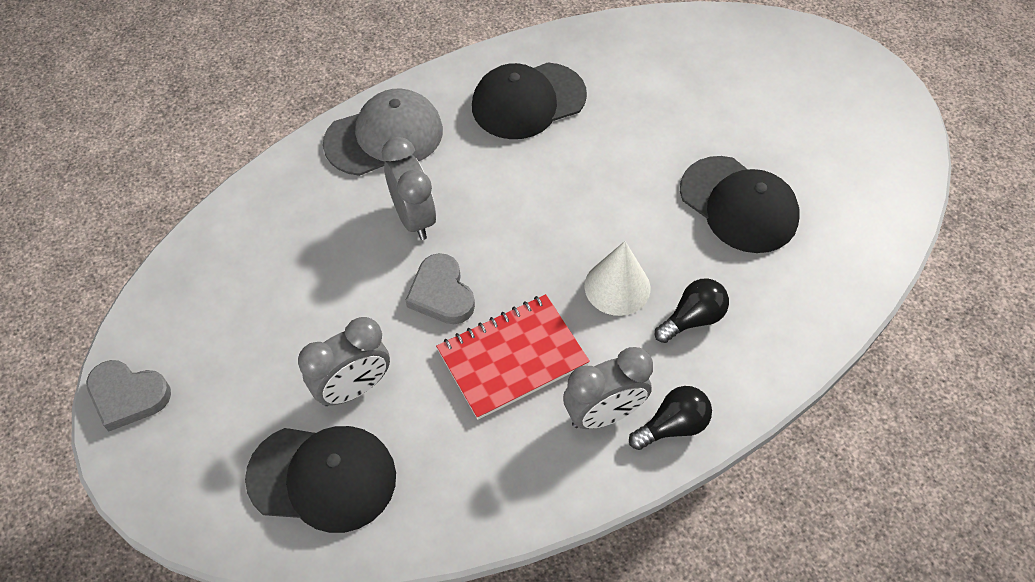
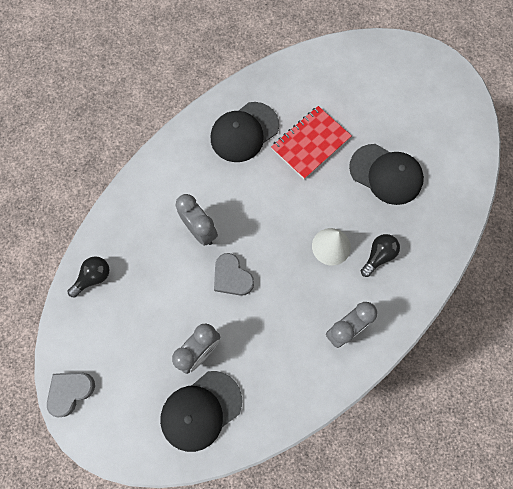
camera: 15 degrees left, 15 degrees up
grey heart [86,360,171,431] -> grey heart turned 135 degrees clockwise [47,373,95,417]
black cap [245,426,396,533] -> black cap turned 150 degrees clockwise [160,371,242,452]
grey cap [323,89,443,176] -> none
red notebook [436,294,590,420] -> red notebook moved to [271,106,352,179]
black light bulb [629,386,712,450] -> black light bulb moved to [67,256,109,298]

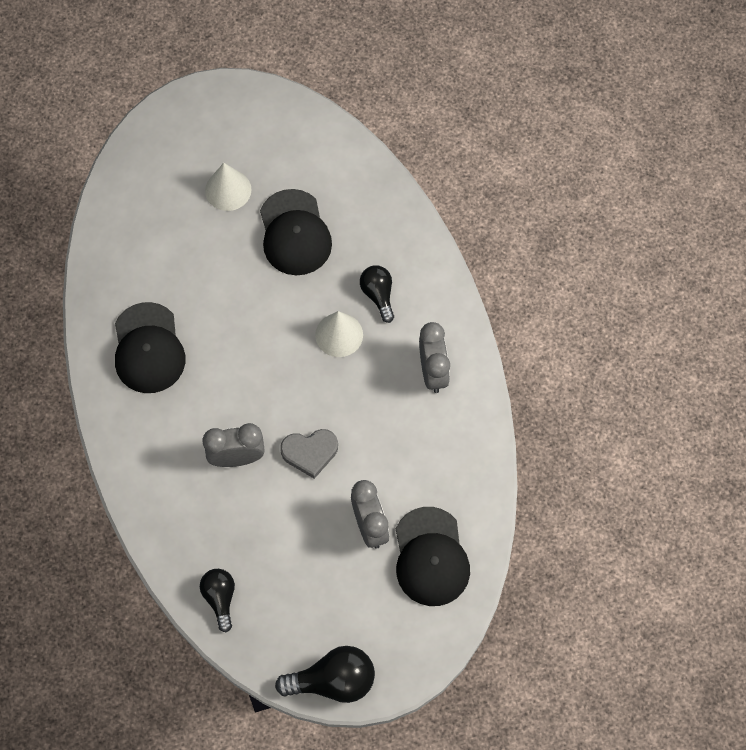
camera: 60 degrees left, 5 degrees down
grey heart [47,373,95,417] -> black light bulb [275,646,375,703]
red notebook [271,106,352,179] -> none
black cap [349,144,424,205] -> black cap turned 105 degrees clockwise [260,189,332,275]
none -> white cone [205,163,251,211]

